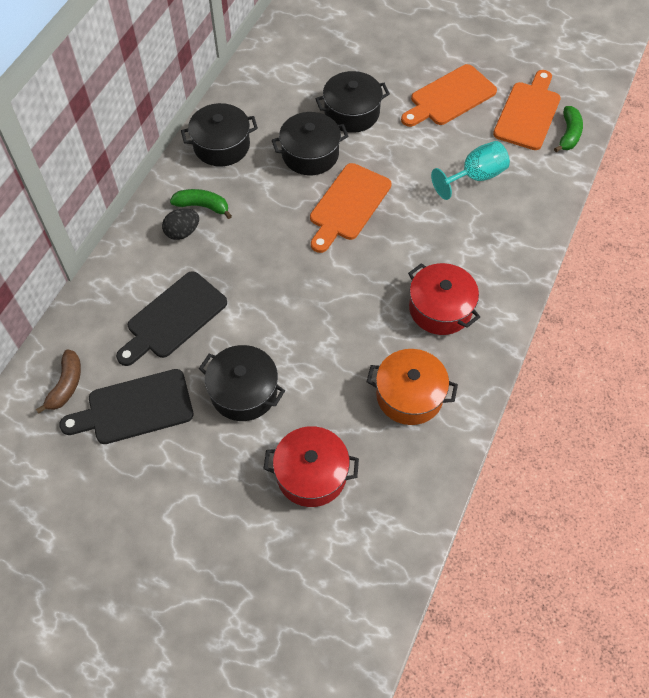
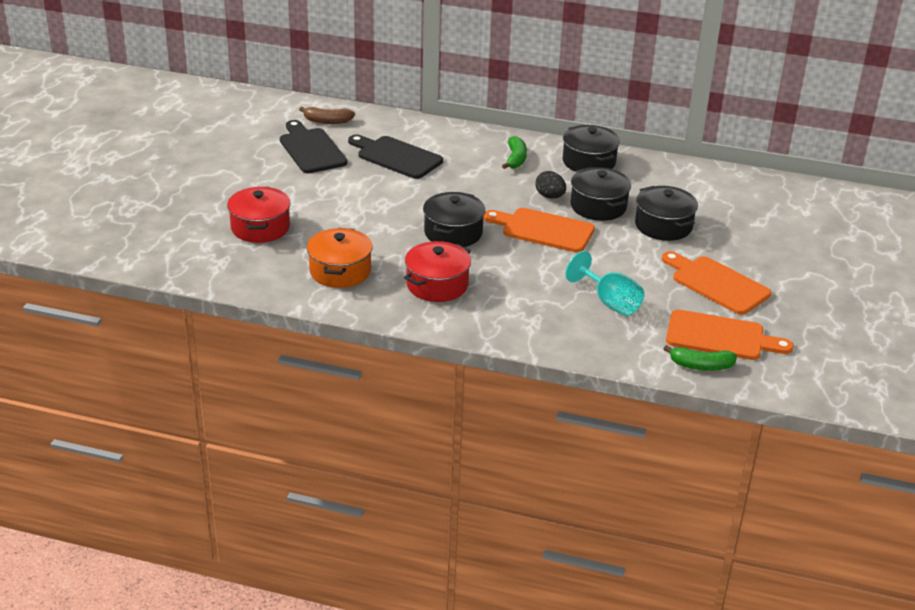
camera: 80 degrees right, 25 degrees down
black egg [162,208,199,240] -> black egg moved to [535,171,566,199]
black pot [199,345,285,421] -> black pot moved to [423,192,486,247]

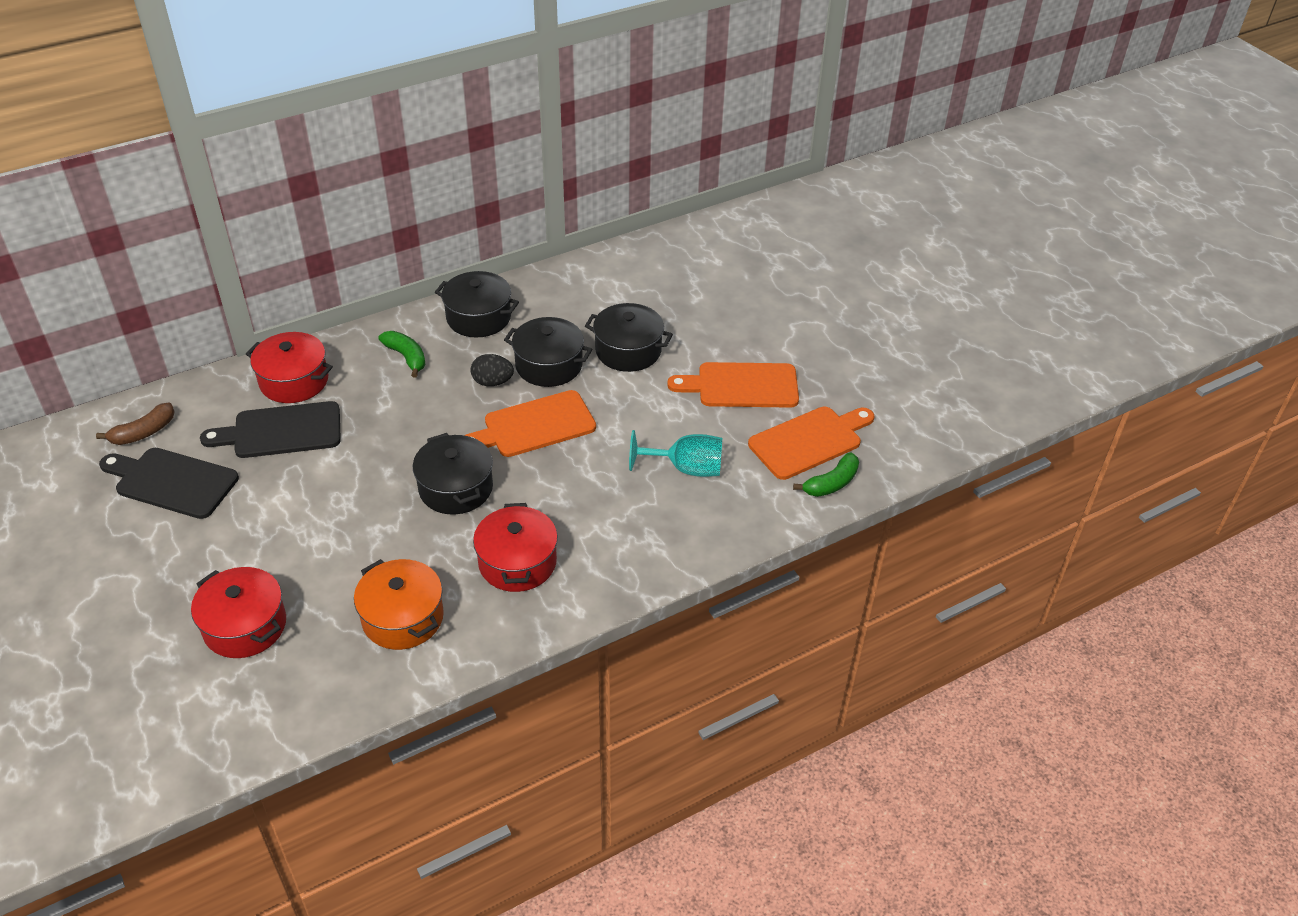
camera: 45 degrees left, 10 degrees up
none -> red pot [246,332,333,403]

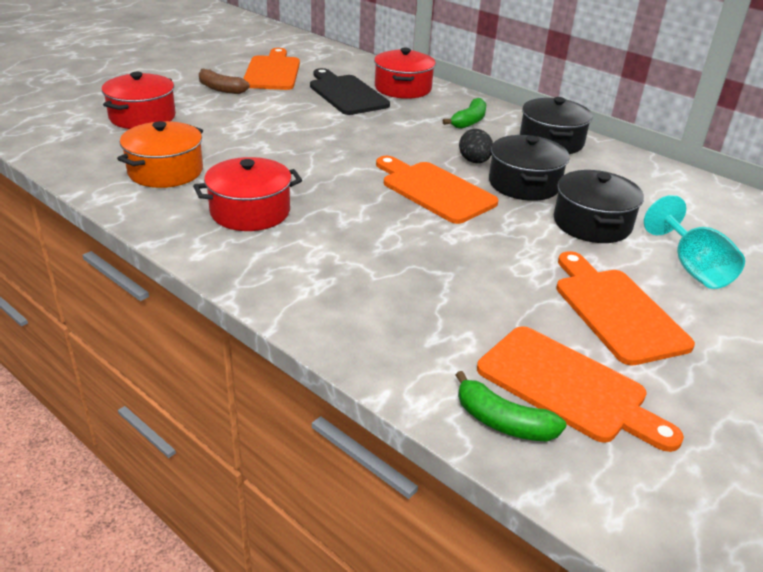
camera: 70 degrees right, 10 degrees down
brown banana [96,403,175,445] -> brown banana moved to [199,69,250,94]
black cutting board [99,448,239,519] -> orange cutting board [243,48,300,90]
black pot [413,433,493,515] -> none
turquoise goblet [629,430,722,477] -> turquoise goblet moved to [644,195,745,289]

